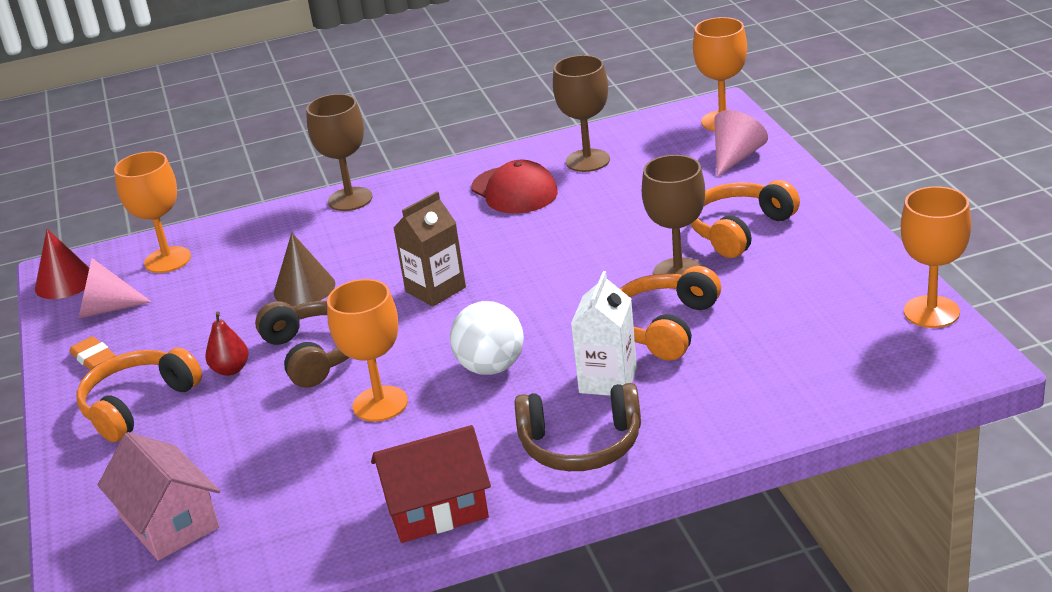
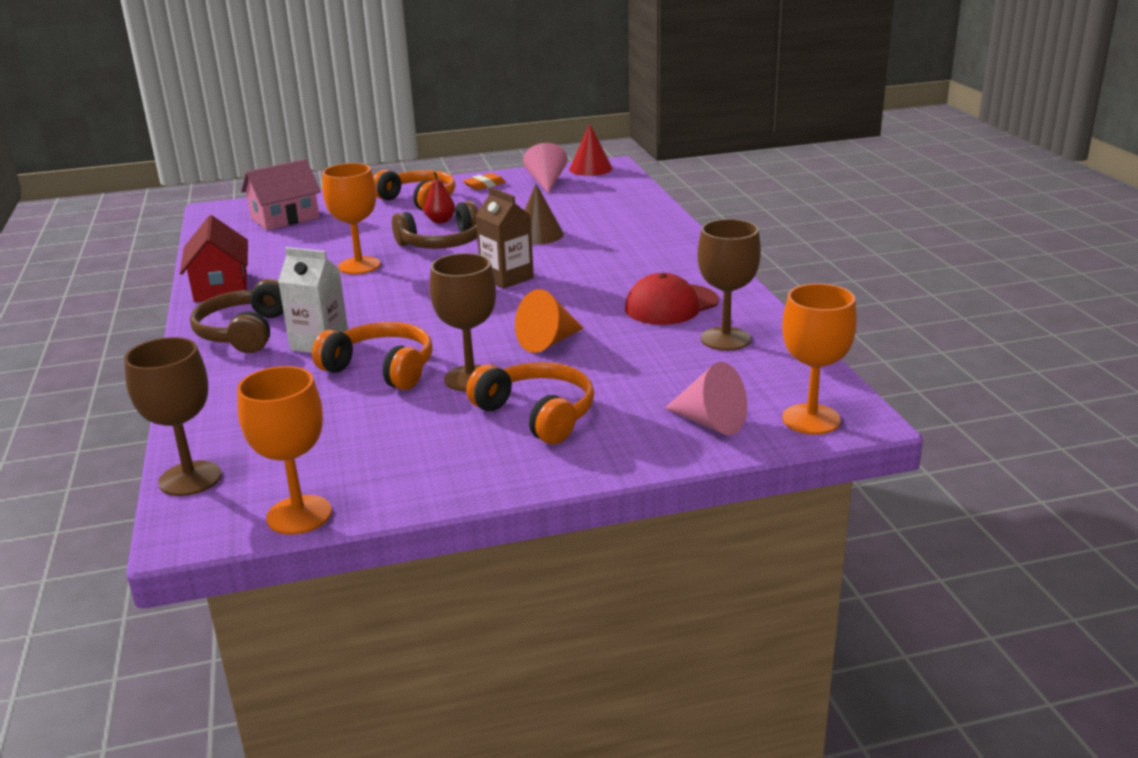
camera: 90 degrees right, 5 degrees down
orange goblet [114,151,191,273] -> none
brown goblet [306,94,373,211] -> brown goblet moved to [124,337,222,496]
white ball [450,301,524,375] -> none
none -> orange cone [515,289,584,353]

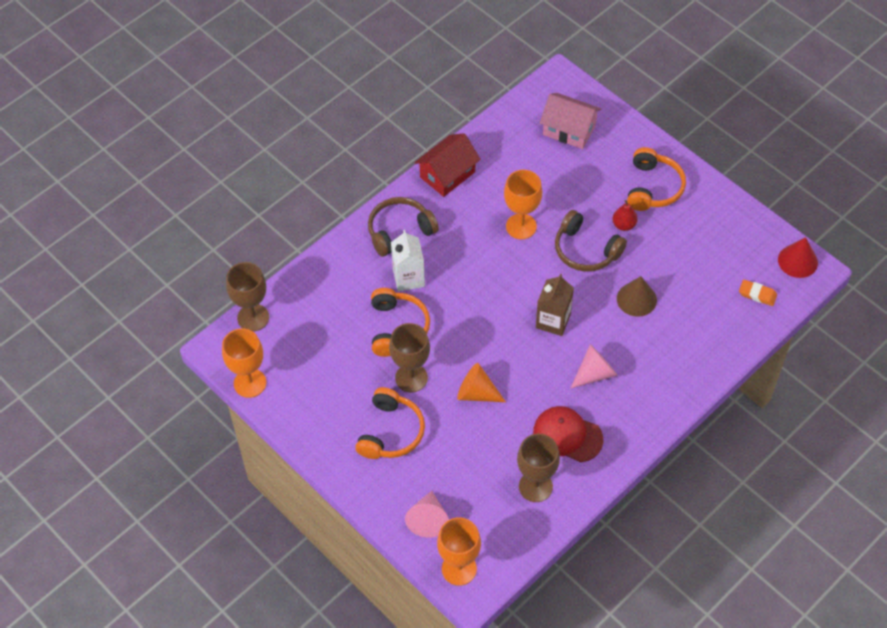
camera: 60 degrees right, 30 degrees up
orange eraser [463,173,506,190] -> orange eraser moved to [739,280,777,306]
pink cone [523,143,568,193] -> pink cone moved to [571,344,618,388]

